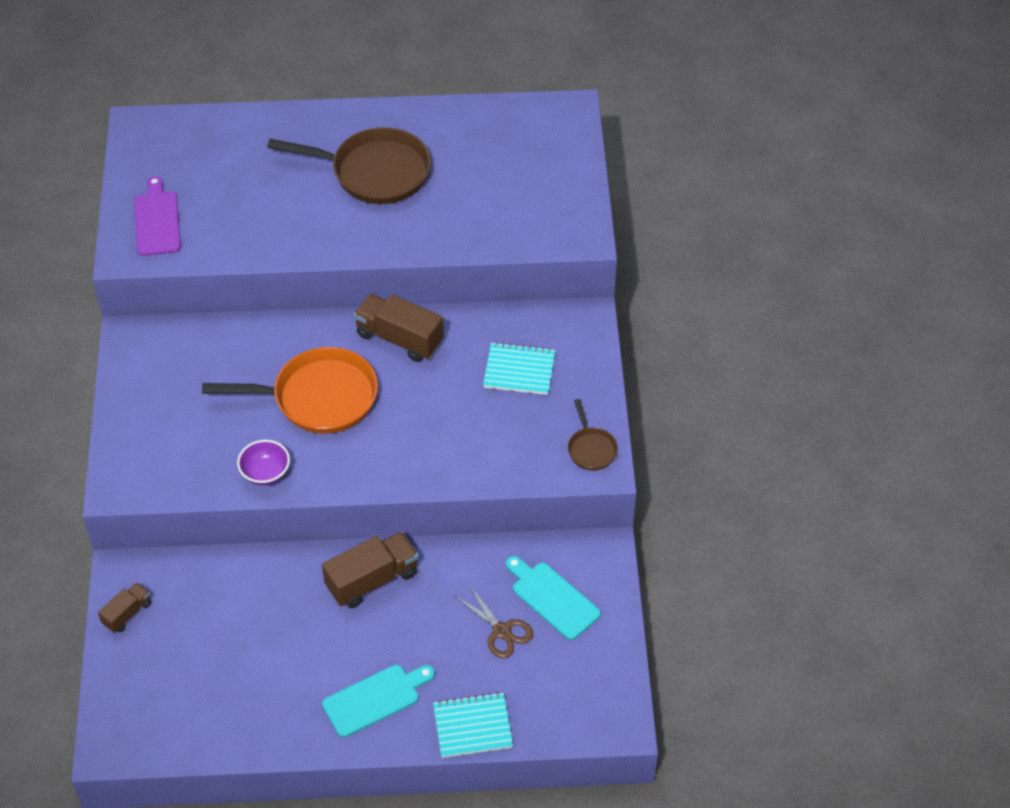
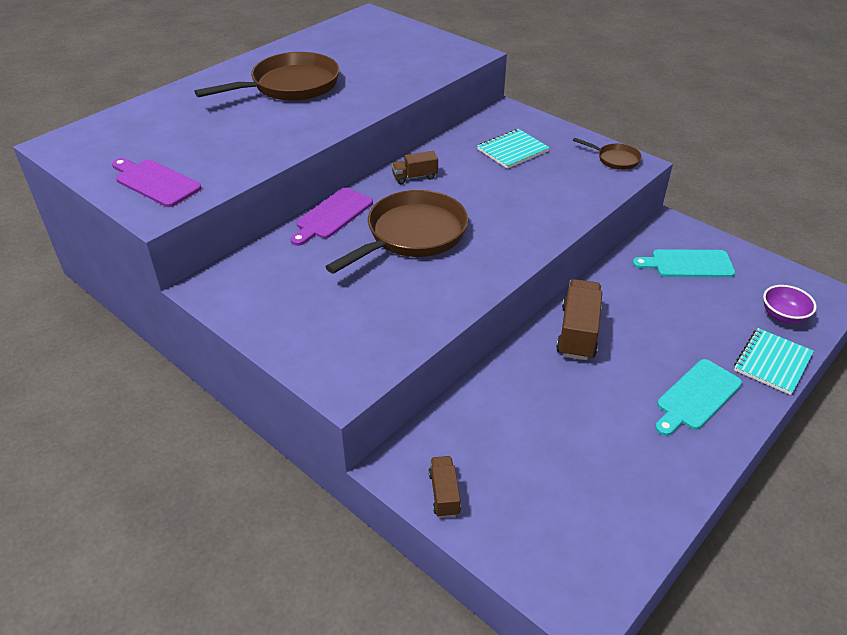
camera: 45 degrees left, 10 degrees down
orange pan [202,347,378,434] -> brown pan [325,190,468,274]
purple bowl [237,440,290,486] -> purple bowl moved to [763,285,816,324]
turquoise cutting board [322,665,435,737] -> turquoise cutting board turned 150 degrees counterclockwise [655,359,742,436]
brown truck [354,294,444,362] -> brown truck [392,151,438,184], size x0.56
brown scissors [454,584,533,658] -> none
none -> purple cutting board [291,188,373,246]

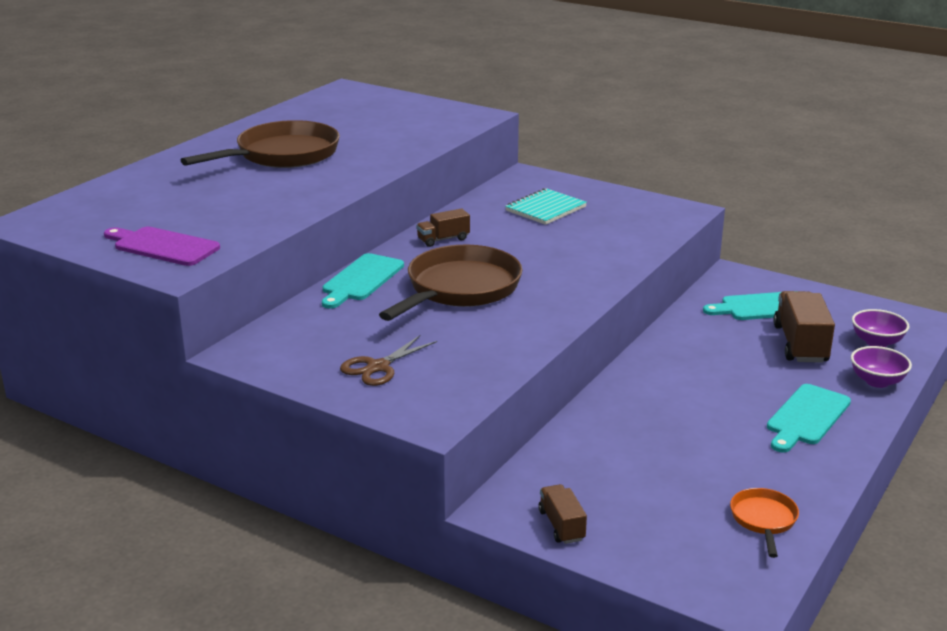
camera: 10 degrees left, 15 degrees down
purple cutting board [291,188,373,246] -> turquoise cutting board [322,253,404,309]
brown truck [556,279,602,360] -> brown truck moved to [773,291,835,363]
brown pan [573,138,642,170] -> none
turquoise notebook [734,328,814,395] -> purple bowl [851,346,912,388]
none -> brown scissors [340,335,437,386]
none -> orange pan [730,488,799,558]

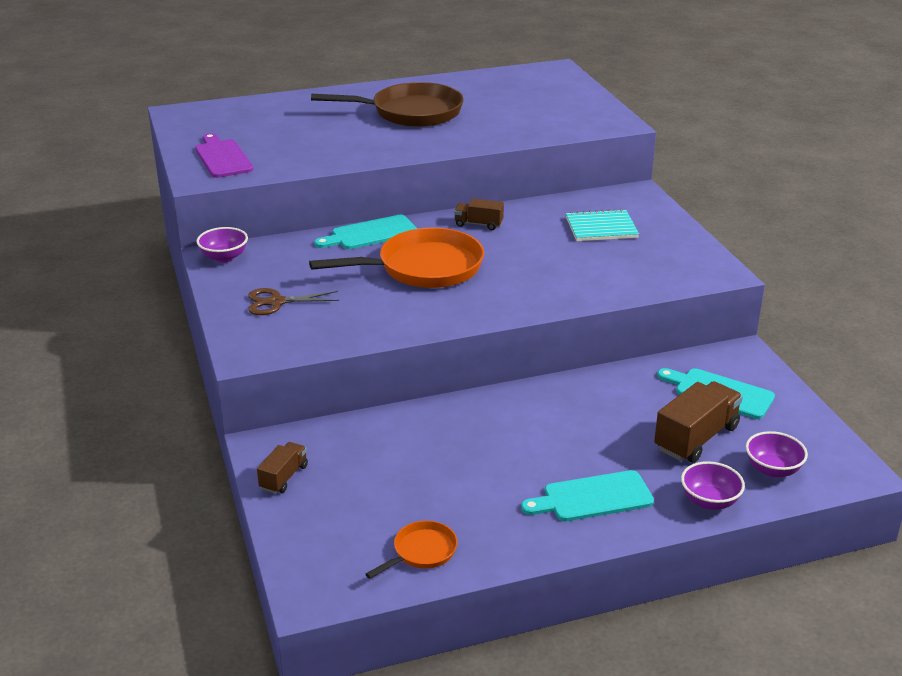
camera: 40 degrees right, 5 degrees up
brown pan [379,245,522,321] -> orange pan [309,228,484,288]
none -> purple bowl [196,227,248,263]

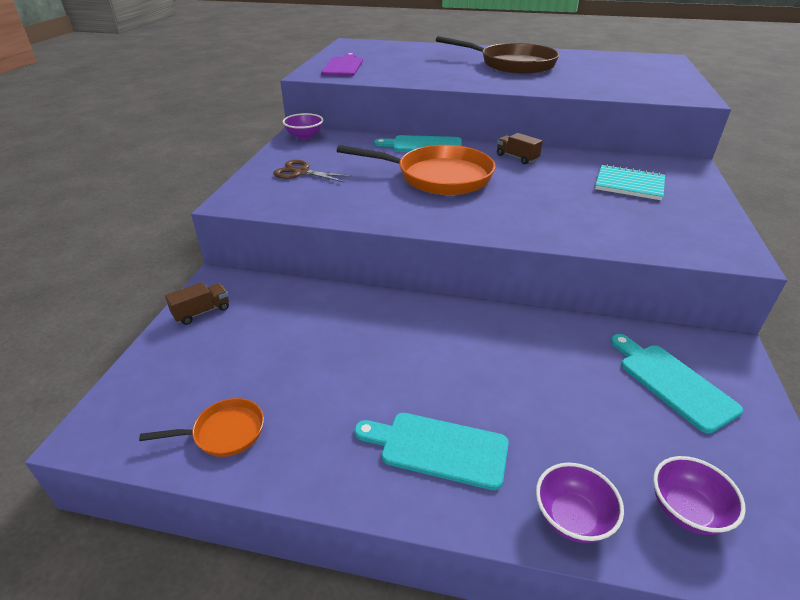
camera: 30 degrees right, 5 degrees up
brown truck [654,381,743,463] -> none

